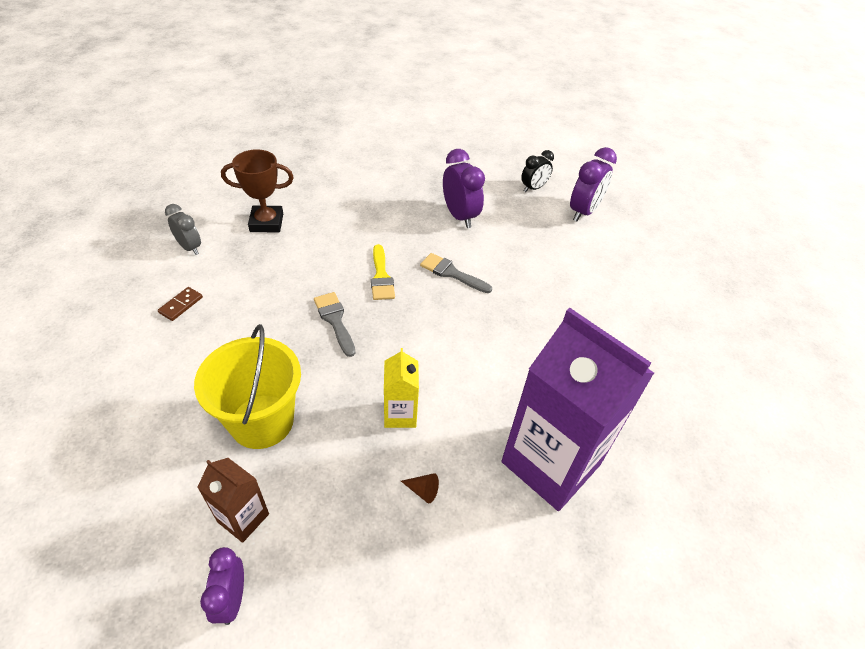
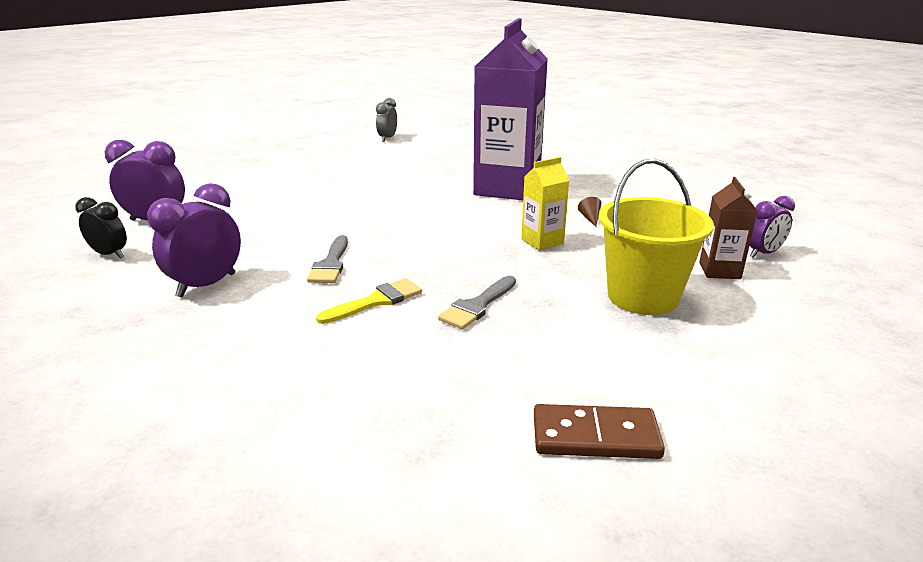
camera: 115 degrees left, 20 degrees down
brown domino [158,287,203,321] -> brown domino [534,404,665,459], size x1.71
grey clock [165,204,201,255] -> grey clock moved to [376,98,397,142]
brown trophy [221,149,294,232] -> none

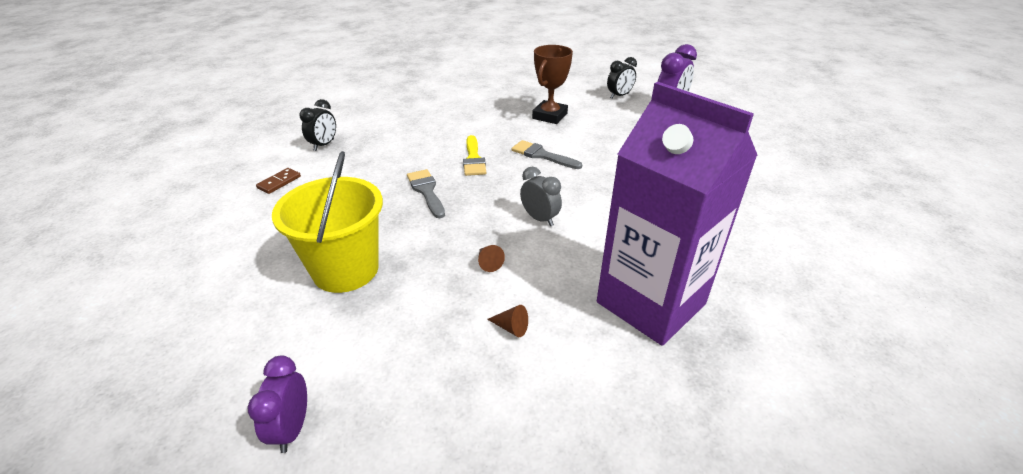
camera: 120 degrees right, 10 degrees up
purple clock [147,183,241,297] -> brown trophy [532,45,573,124]
grey clock [376,98,397,142] -> grey clock moved to [520,167,562,226]
yellow carton [521,157,569,251] -> brown cone [478,245,505,272]
brown domino [534,404,665,459] -> brown domino [256,168,301,194], size x0.59
brown carton [699,177,758,279] -> none
none -> black clock [300,99,336,151]

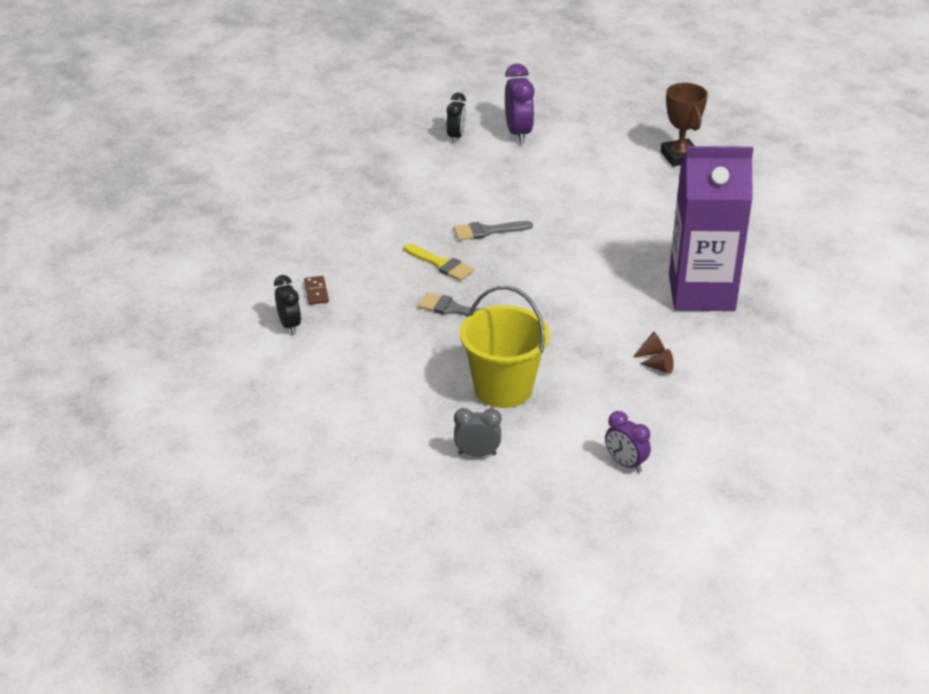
camera: 45 degrees left, 0 degrees up
brown domino [256,168,301,194] -> brown domino moved to [304,276,329,305]
brown cone [478,245,505,272] -> brown cone moved to [640,349,674,374]
grey clock [520,167,562,226] -> grey clock moved to [454,408,502,457]
brown trophy [532,45,573,124] -> brown trophy moved to [661,83,708,167]

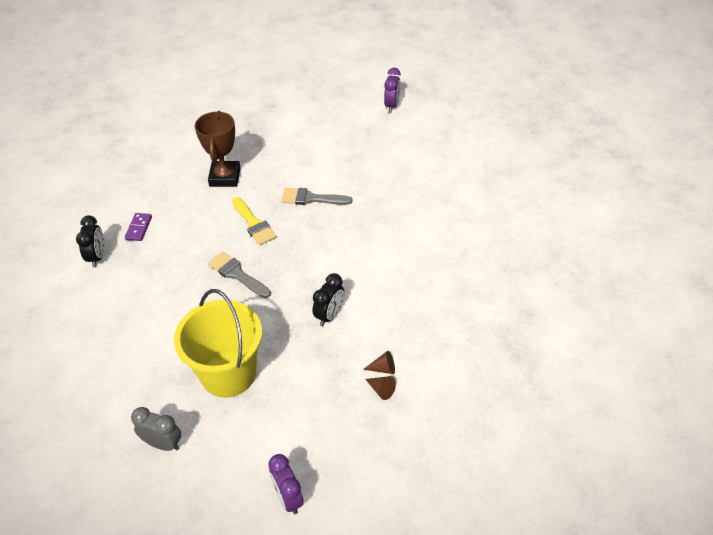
camera: 20 degrees right, 10 degrees up
brown domino [304,276,329,305] -> purple domino [125,213,152,241]
black clock [446,93,466,143] -> black clock moved to [313,273,344,326]
purple clock [505,64,534,144] -> purple clock [384,68,401,113], size x0.64
brown trophy [661,83,708,167] -> brown trophy moved to [195,111,240,187]
purple carton [669,146,753,311] -> none

